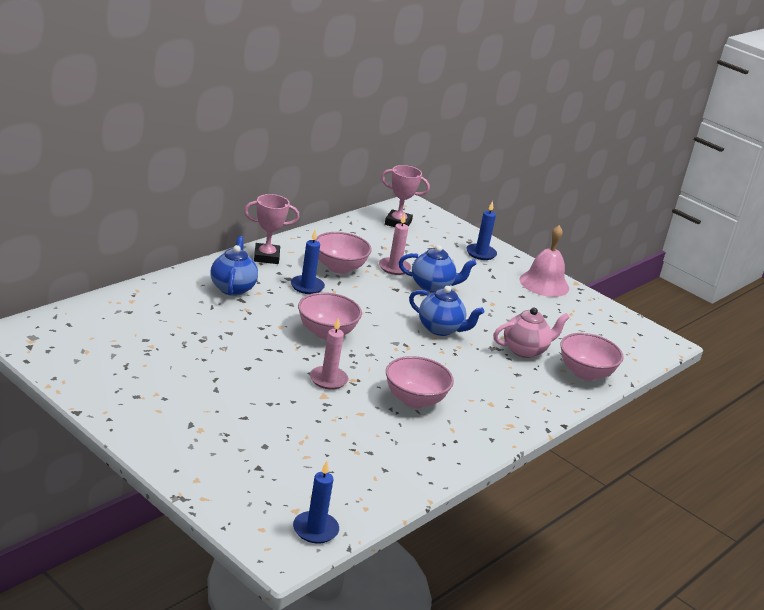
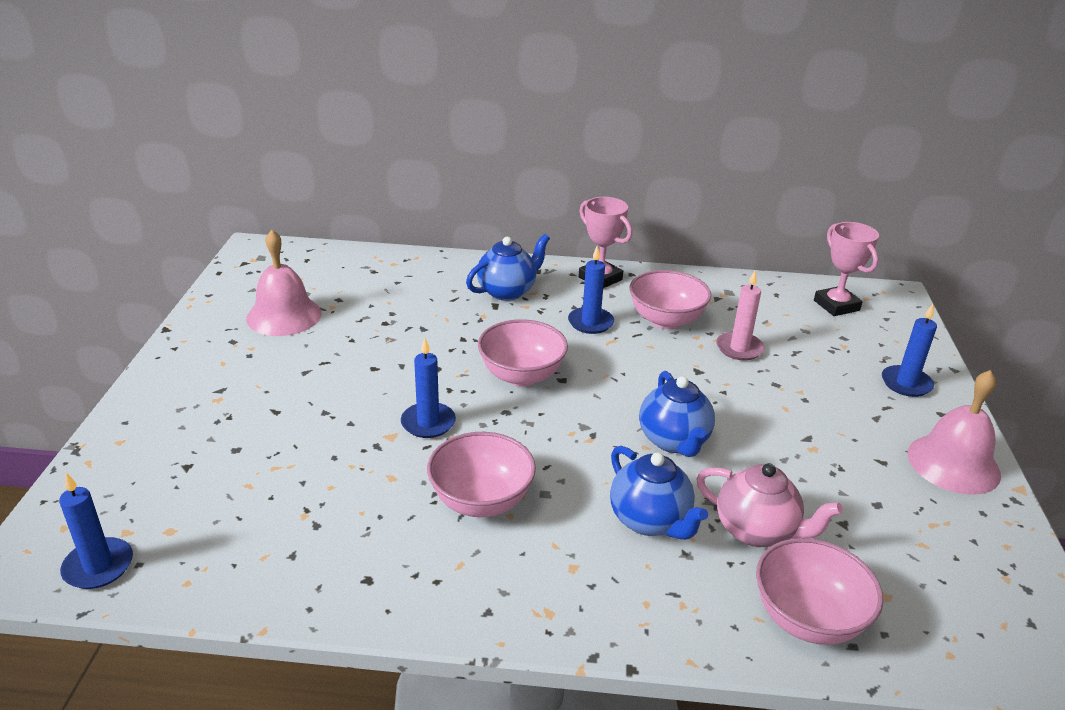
camera: 55 degrees right, 5 degrees up
pink candle [310,318,348,390] -> blue candle [401,338,456,438]
blue teapot [399,245,476,293] -> blue teapot moved to [610,446,708,540]
none -> pink bell [246,230,322,336]

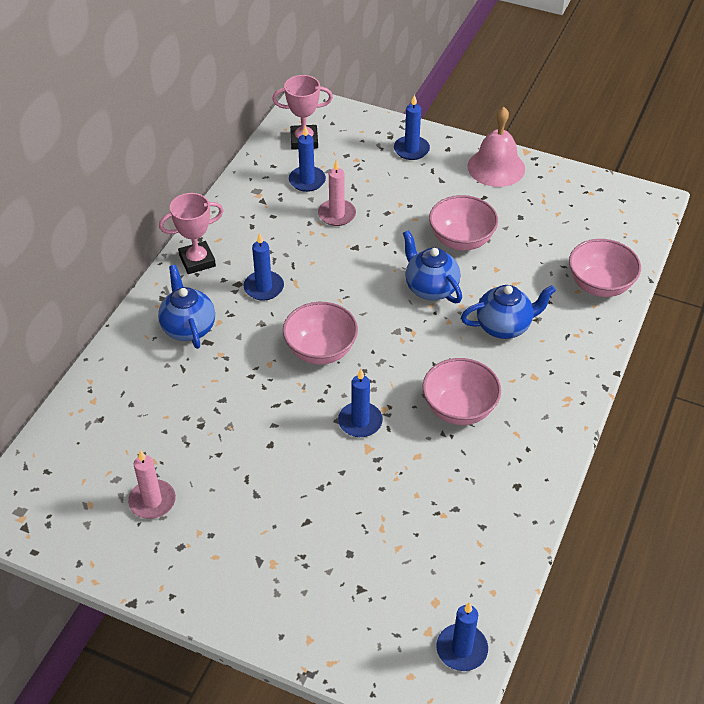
camera: 70 degrees left, 15 degrees up
pink bell [246,230,322,336] -> pink candle [128,450,176,519]
pink bowl [629,270,711,329] -> pink bowl moved to [429,195,498,251]
blue teapot [639,371,715,457] -> blue teapot turned 135 degrees counterclockwise [403,230,462,303]
pink teapot [696,463,843,547] -> none
none -> blue candle [289,126,326,192]

